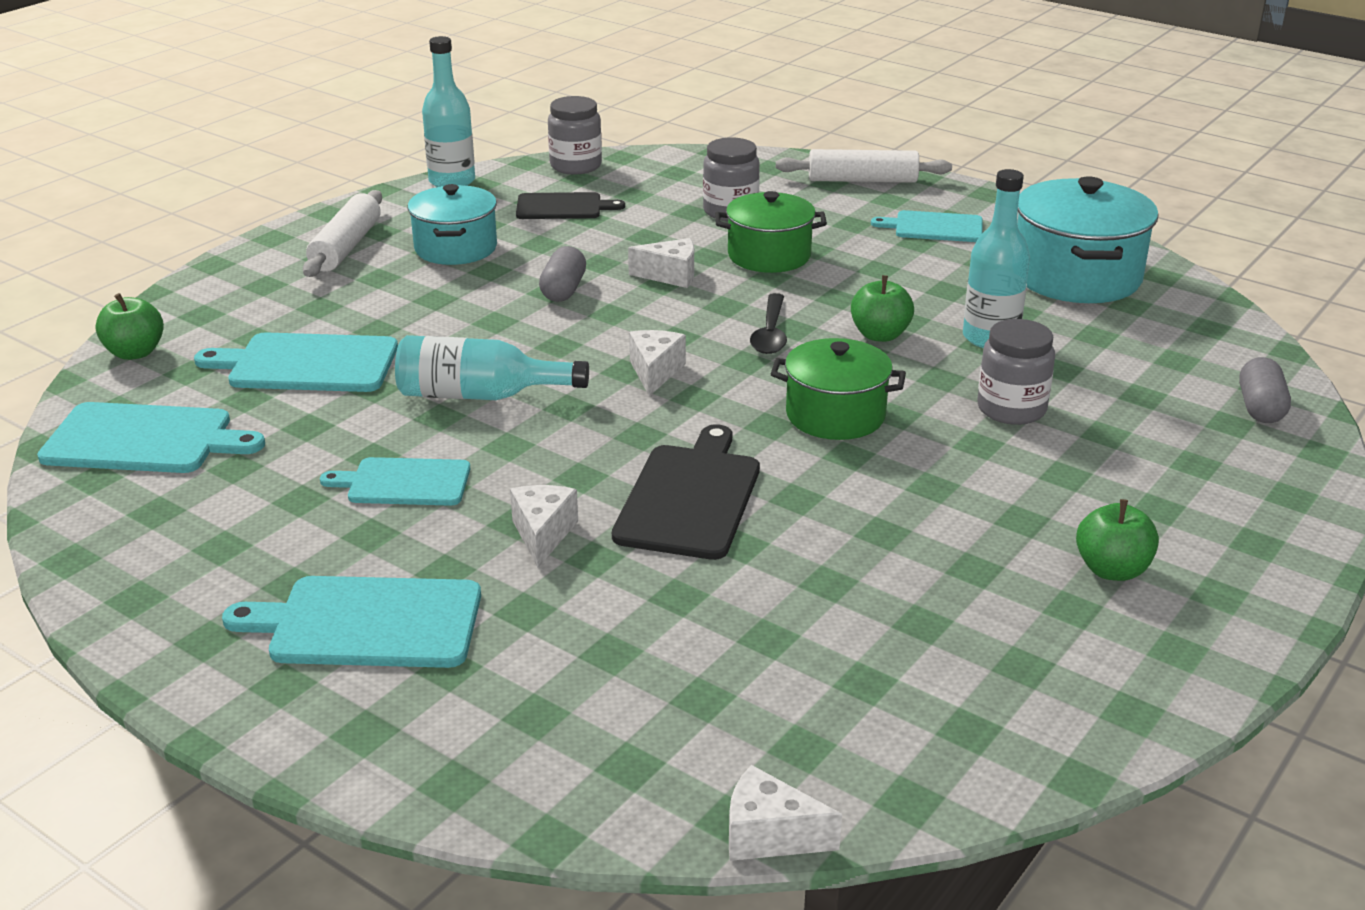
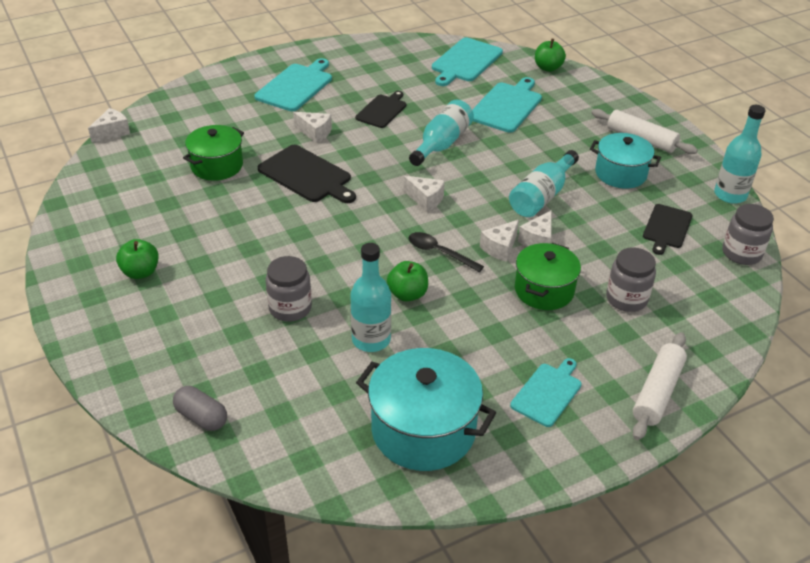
camera: 115 degrees right, 10 degrees up
turquoise cutting board [320,457,470,506] -> black cutting board [355,91,406,128]
grey capsule [539,246,586,302] -> turquoise bottle [509,150,579,217]
green pot [771,338,906,440] -> green pot moved to [183,125,244,181]
none -> white cheese [480,220,519,262]

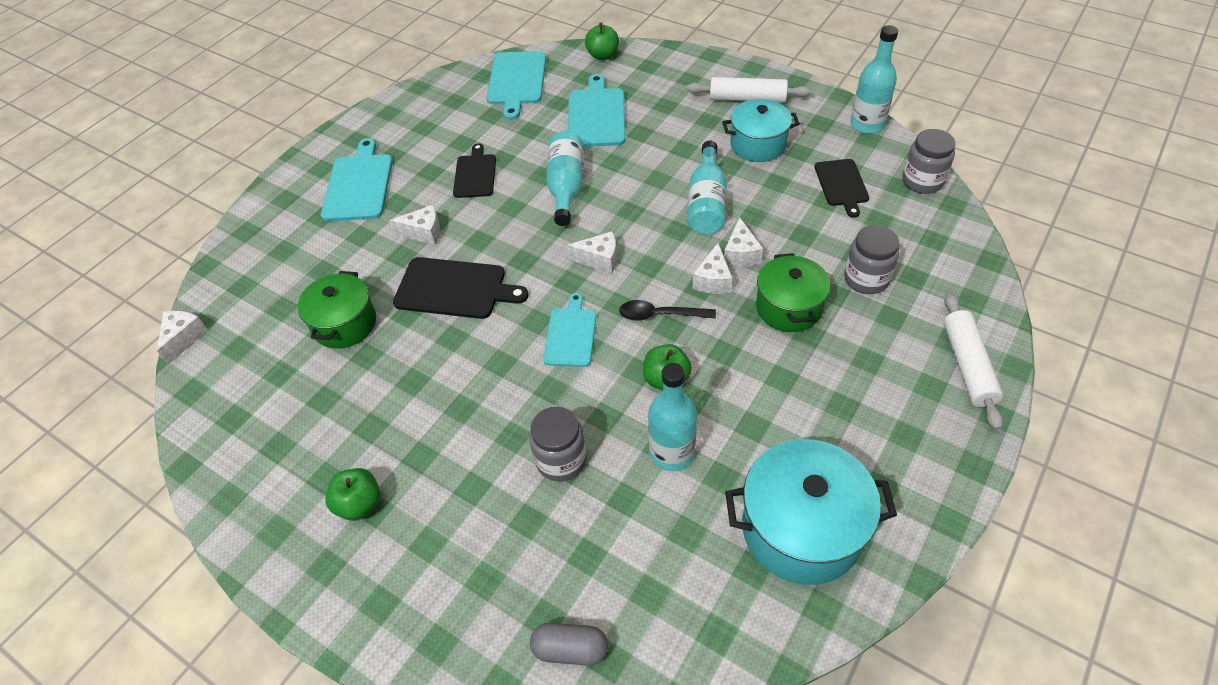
camera: 25 degrees left, 10 degrees up
turquoise cutting board [510,358,582,427] -> turquoise cutting board moved to [543,293,596,367]

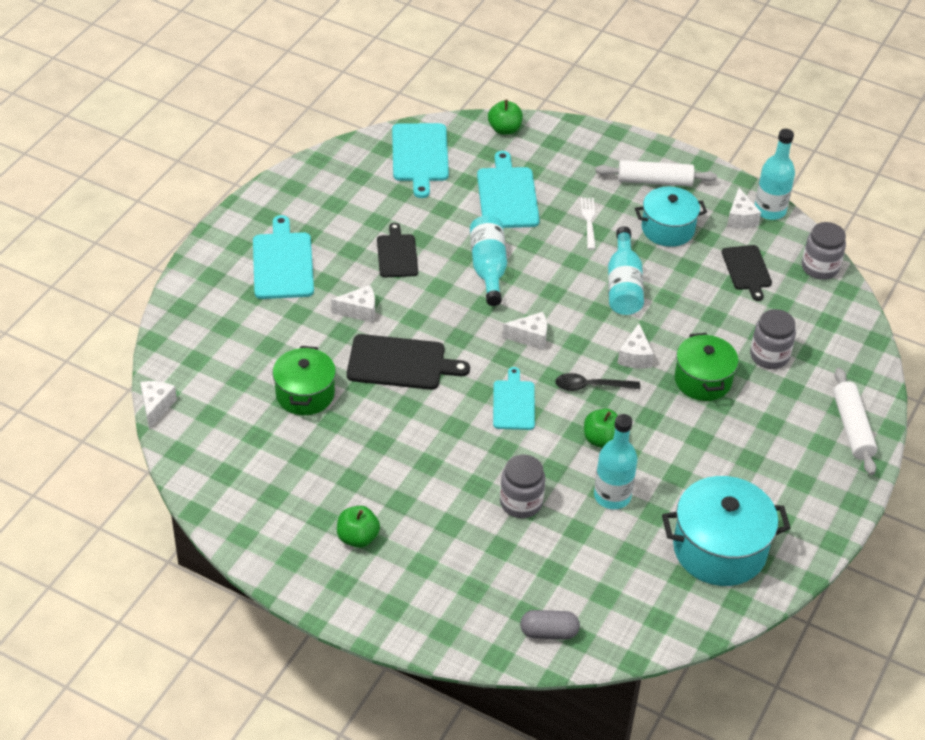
camera: 10 degrees left, 5 degrees down
white cheese [724,217,763,267] -> white cheese moved to [727,188,761,229]
none -> white fork [581,198,596,250]

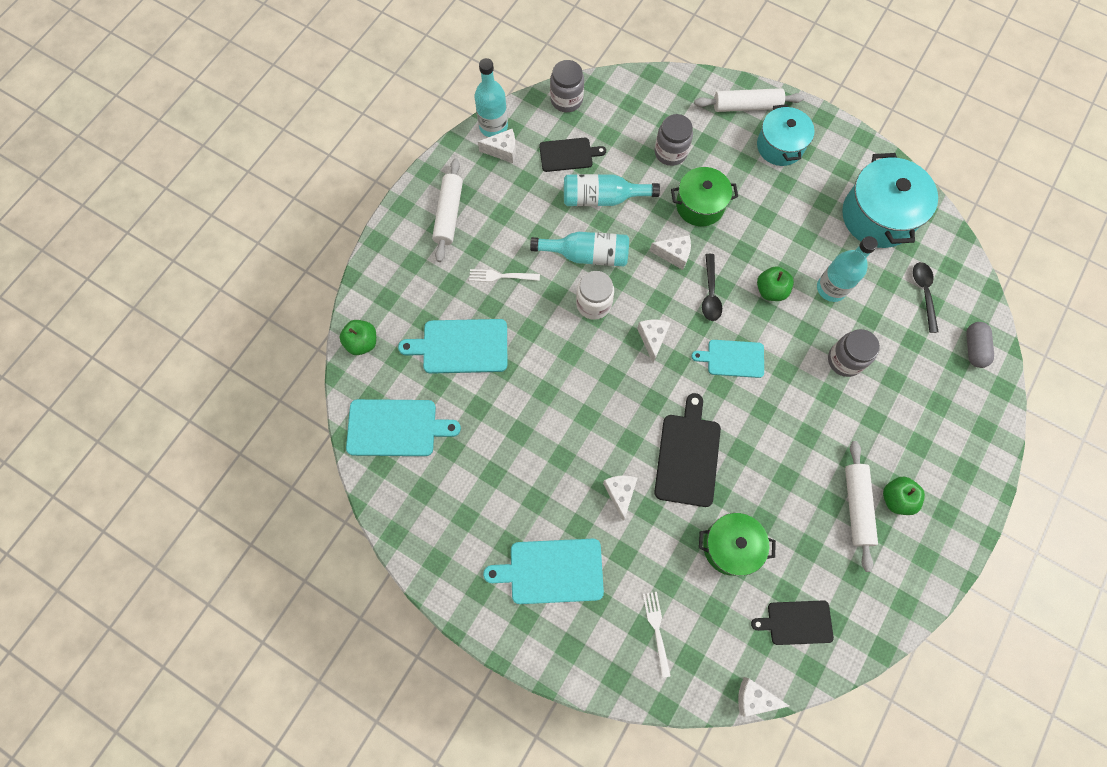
camera: 85 degrees left, 25 degrees up
black cutting board [377,223,418,277] -> black cutting board moved to [751,600,834,645]
turquoise bottle [470,216,507,306] -> turquoise bottle moved to [564,174,660,206]
turquoise pot [635,187,707,247] -> turquoise pot moved to [757,104,815,166]
none -> white jar [576,271,614,320]
none -> white fork [643,592,671,678]
none -> white rolling pin [845,441,878,572]
none -> black spoon [913,262,939,333]

